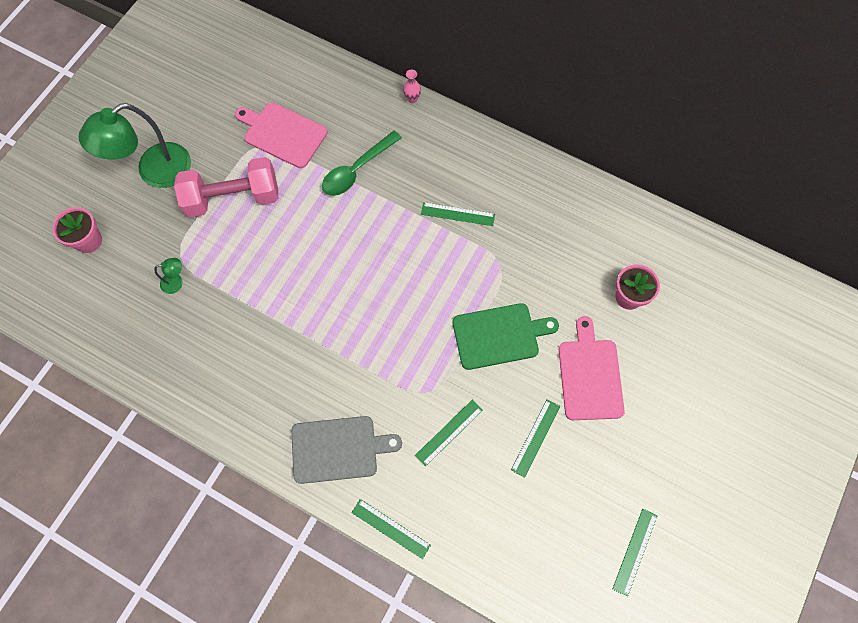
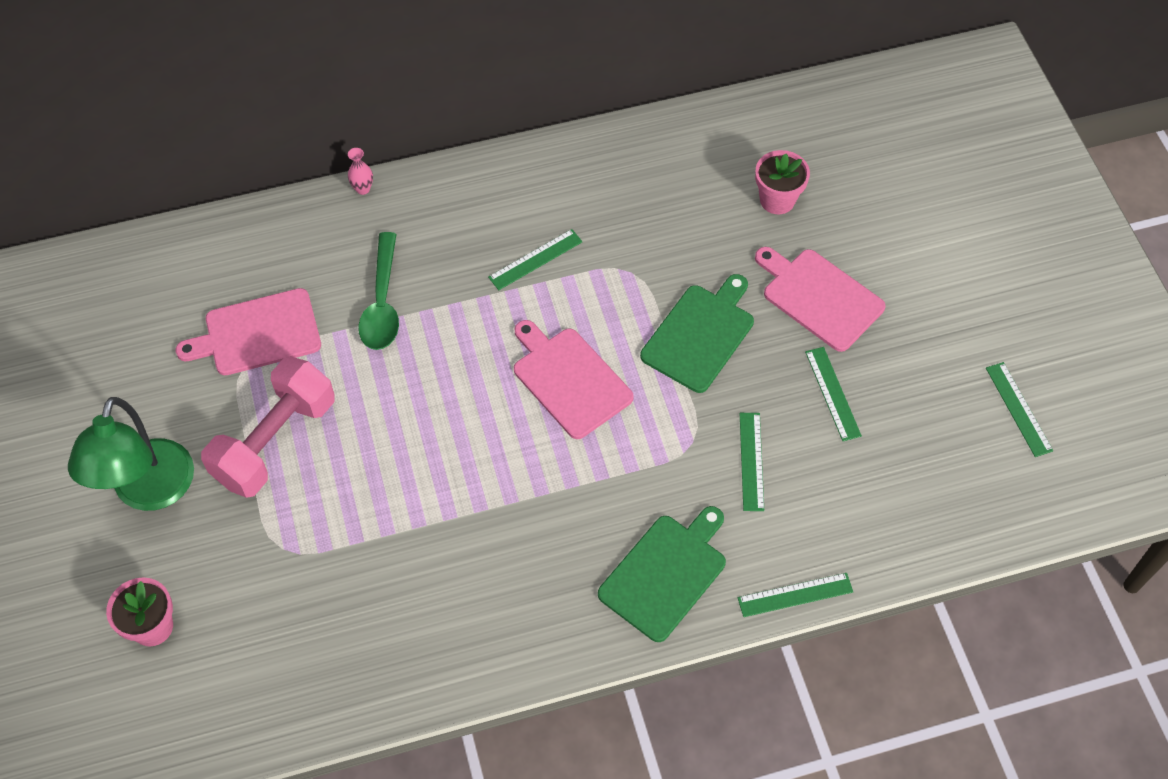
camera: 45 degrees left, 10 degrees down
green lamp [154,258,183,294] -> none
grey cutting board [291,416,402,484] -> green cutting board [598,506,726,642]
none -> pink cutting board [514,320,634,439]

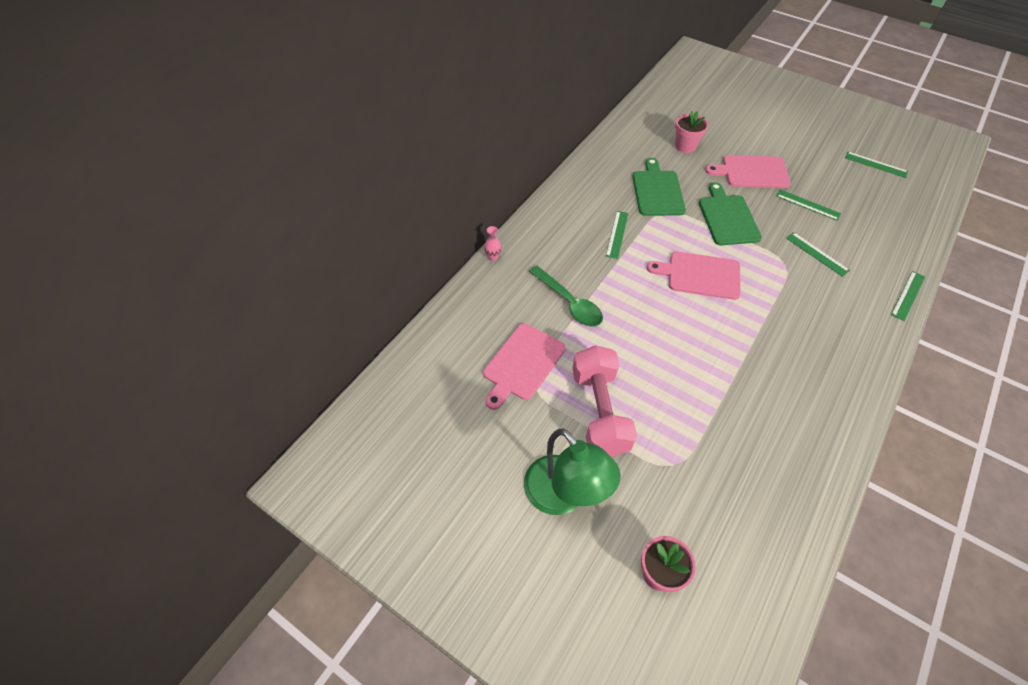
camera: 40 degrees left, 5 degrees down
green cutting board [598,506,726,642] -> green cutting board moved to [633,158,686,216]

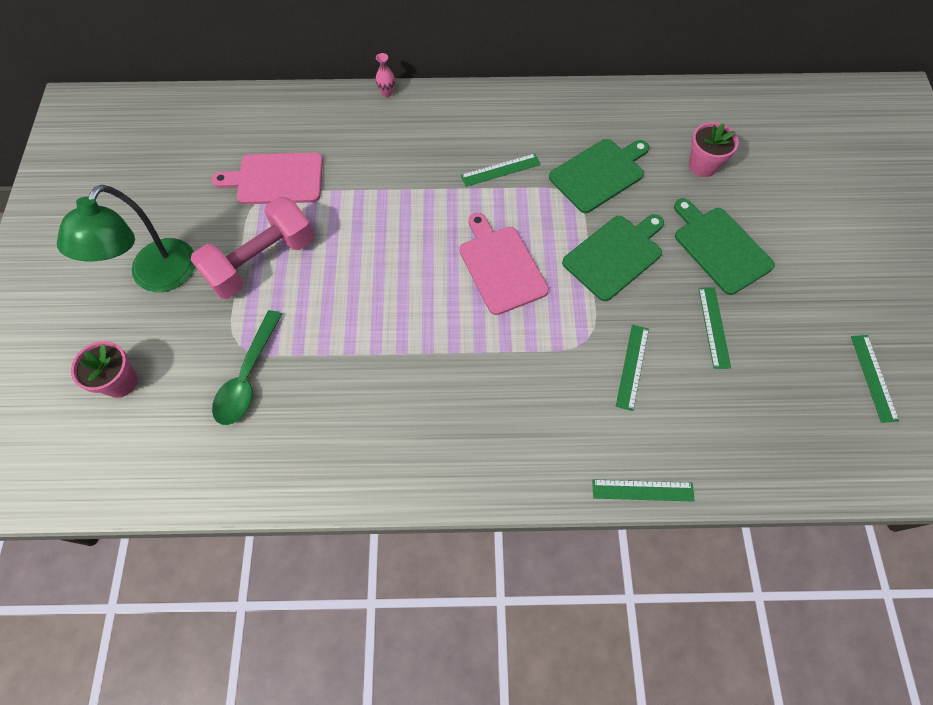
camera: 55 degrees right, 10 degrees up
green spoon [529,266,603,327] -> green spoon moved to [212,310,282,425]
pink cutting board [705,155,790,188] -> green cutting board [674,198,775,295]

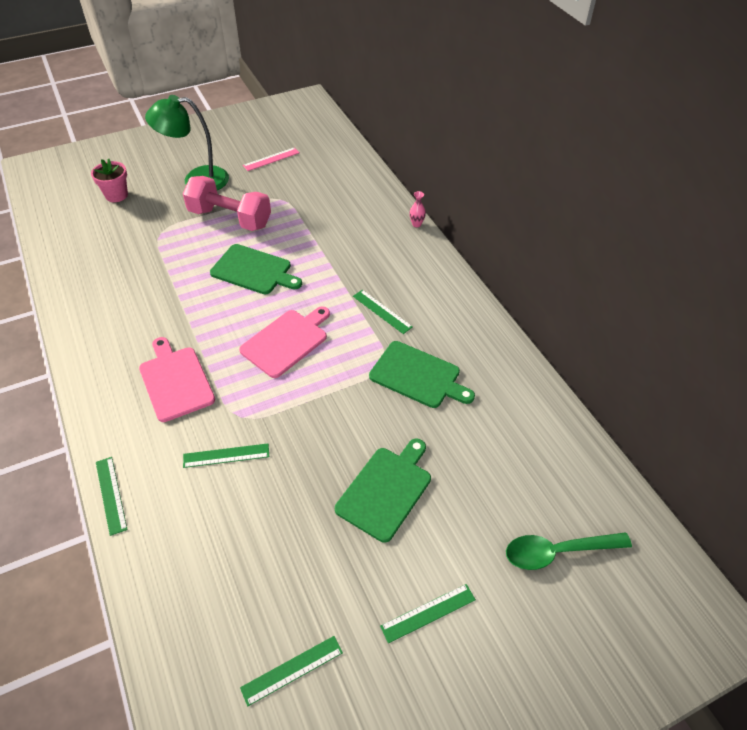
camera: 65 degrees right, 15 degrees down
pink cutting board [212,152,323,204] -> pink cutting board moved to [139,337,215,422]
green spoon [212,310,282,425] -> green spoon moved to [506,532,632,570]
green cutting board [562,214,664,301] -> green cutting board moved to [210,244,302,294]
pink flower pot [689,122,739,177] -> none
green ruler [698,287,731,369] -> green ruler moved to [380,584,476,643]
none -> pink ruler [243,147,300,171]

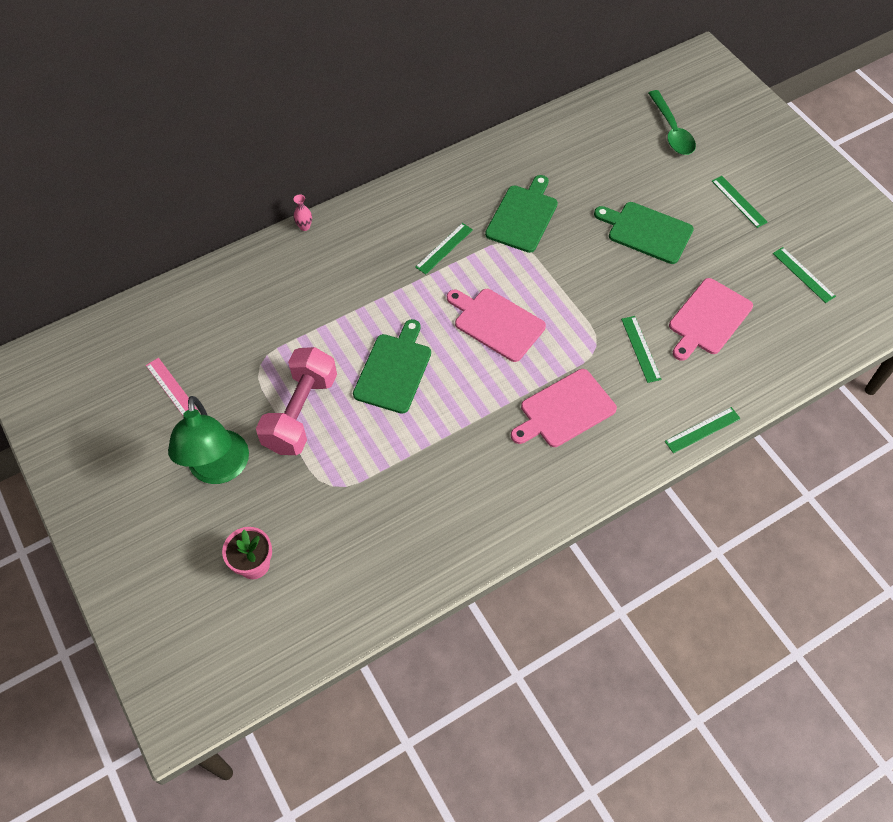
camera: 95 degrees left, 10 degrees up
none -> pink cutting board [669,278,753,361]

